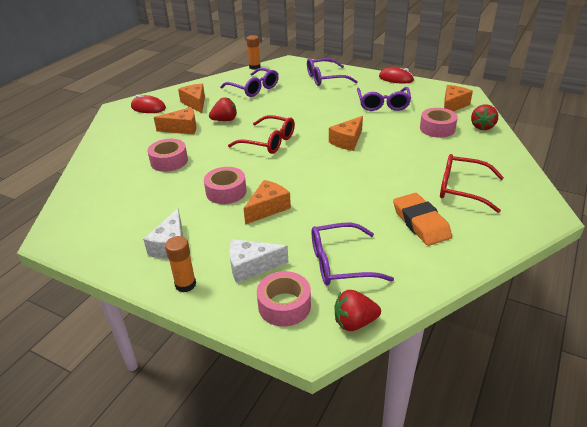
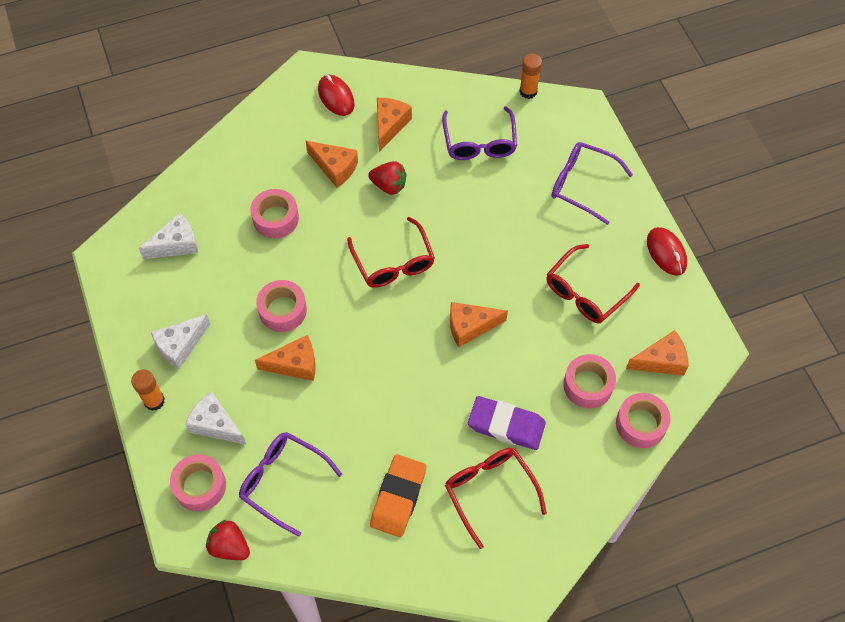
camera: 40 degrees right, 25 degrees up
purple glasses [357,87,411,111] -> red glasses [546,244,640,323]
red strawberry [471,104,498,130] -> pink tape [616,393,670,448]
none -> white cheese [139,213,199,259]
none -> purple eraser [468,396,546,450]

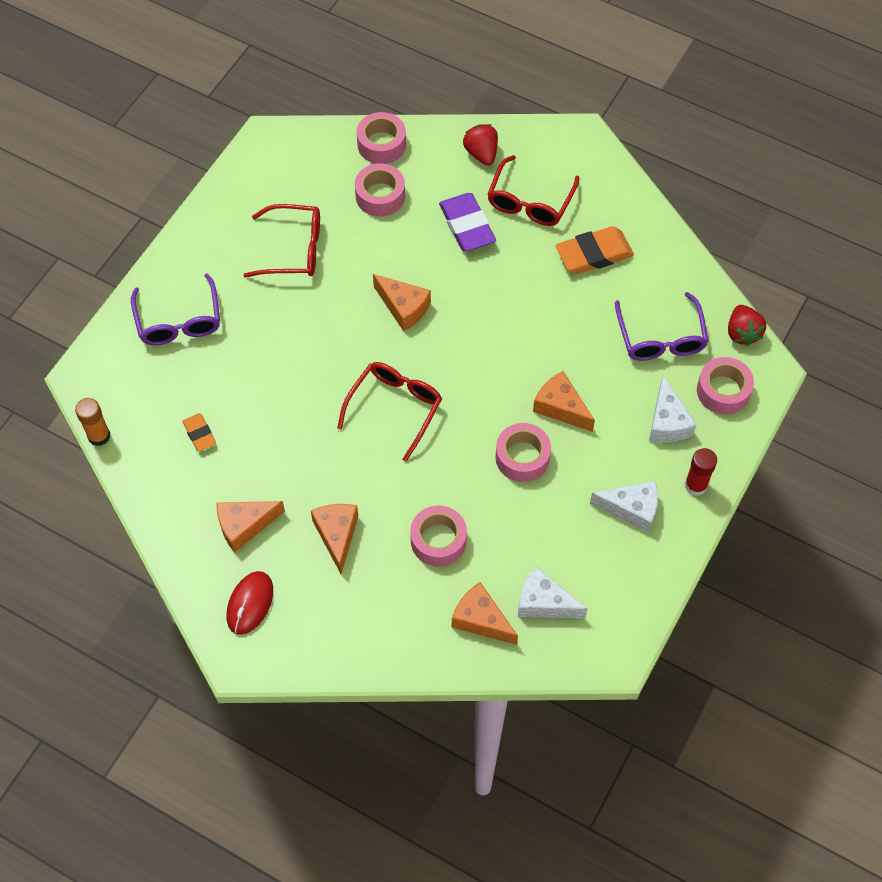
camera: 130 degrees left, 0 degrees up
orange glue stick [131,369,165,411] -> red glue stick [685,448,717,496]
red strawberry [368,161,407,195] -> red strawberry moved to [463,124,498,166]
purple glasses [442,107,517,160] -> orange eraser [182,413,216,452]
orange cheese [626,330,689,376] -> orange cheese moved to [452,582,518,645]
red mouse [647,227,687,276] -> none

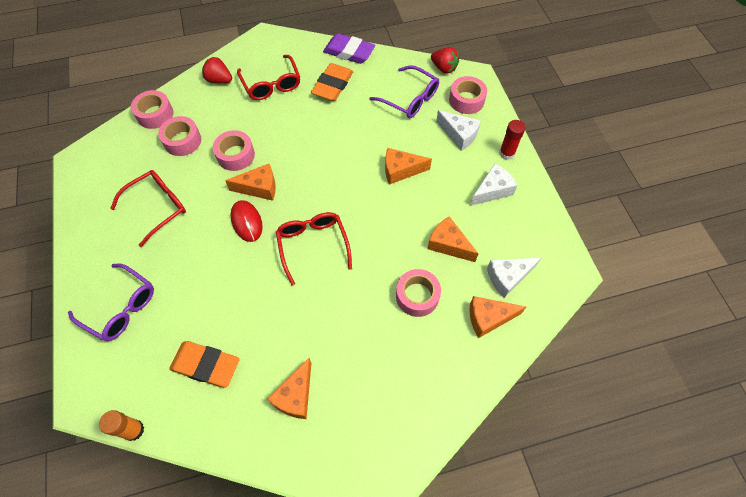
camera: 45 degrees left, 0 degrees up
orange eraser [182,413,216,452] -> orange eraser [169,341,240,387], size x1.80
red mouse [227,571,273,635] -> red mouse moved to [231,200,263,242]
orange cheese [311,504,358,574] -> orange cheese moved to [428,217,479,262]
purple eraser [439,193,496,251] -> purple eraser moved to [323,33,375,64]
pink tape [495,423,551,482] -> pink tape moved to [213,130,255,171]

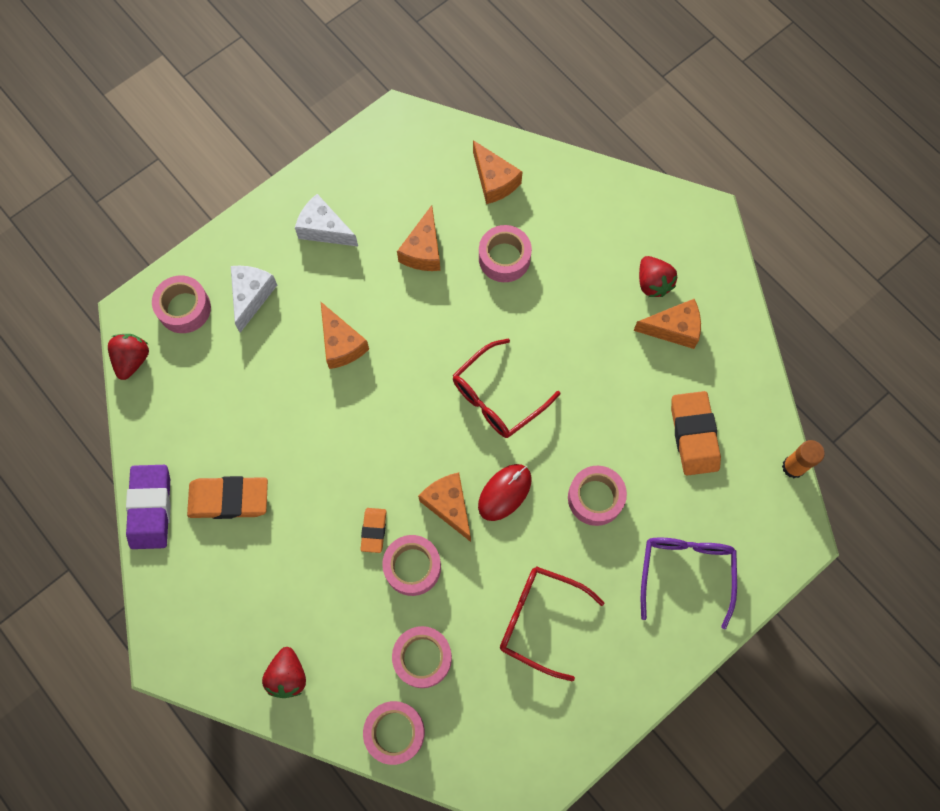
camera: 115 degrees left, 10 degrees up
red glasses [237,55,300,100] -> none
purple glasses [369,65,439,118] -> none
white cheese [487,258,541,298] -> none
red glue stick [499,120,525,160] -> none
none -> orange eraser [361,508,387,553]
none -> pink tape [568,466,627,526]
none -> red strawberry [639,256,677,297]

